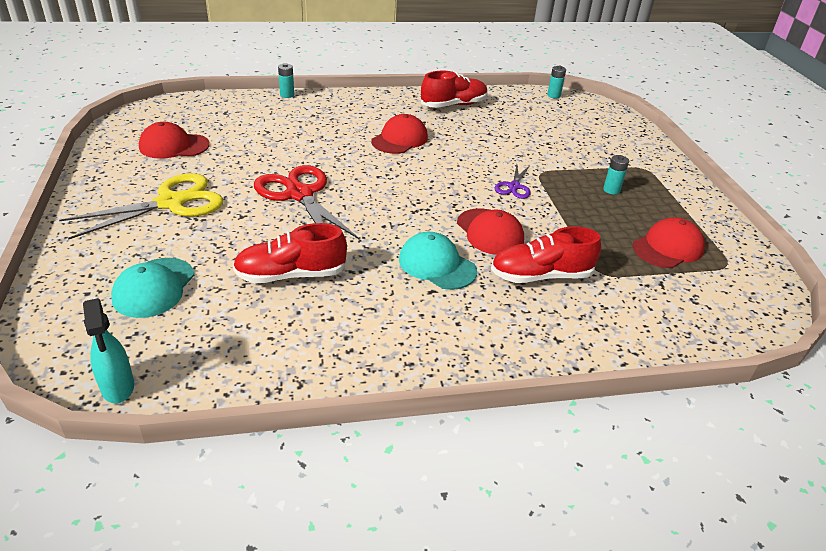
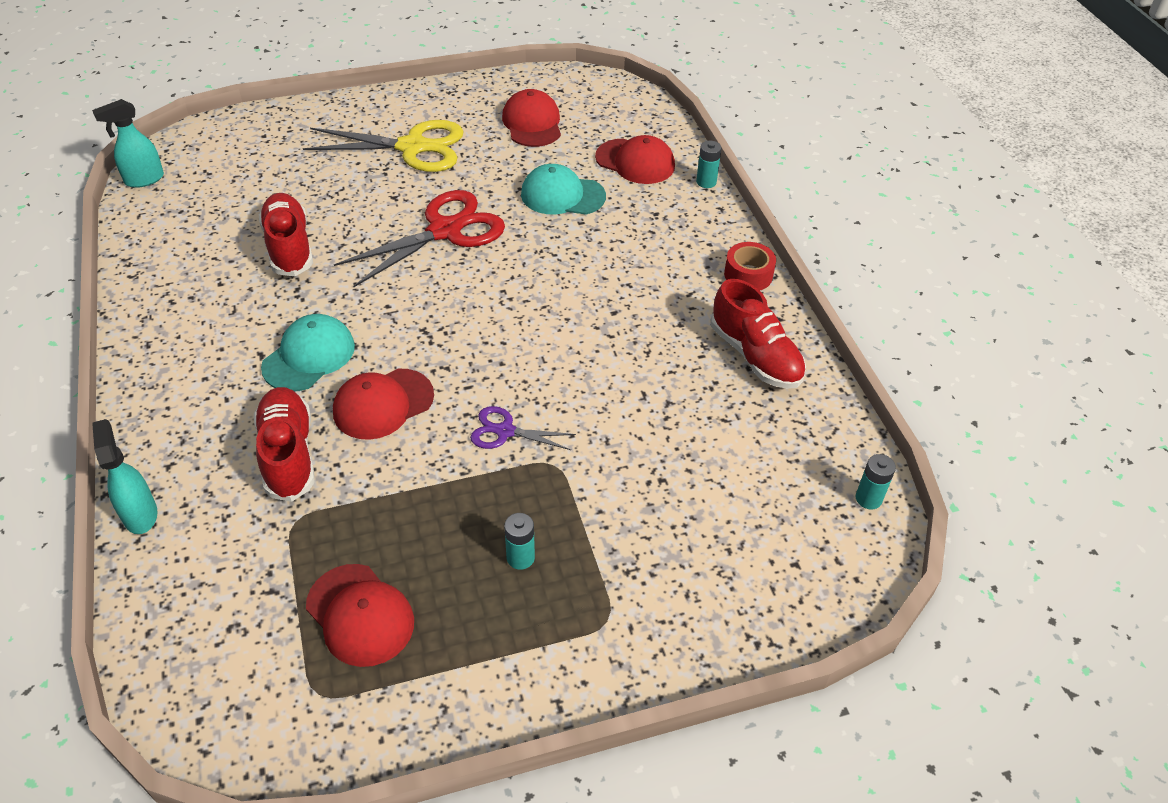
camera: 85 degrees right, 10 degrees up
yellow scissors [59,173,224,240] -> yellow scissors turned 45 degrees counterclockwise [303,120,464,172]
turquoise cap [111,258,194,318] -> turquoise cap moved to [521,164,606,215]
red cap [371,114,428,154] -> red cap moved to [595,135,675,184]
none -> turquoise spray bottle [92,419,157,534]
none -> red tape [724,242,776,291]

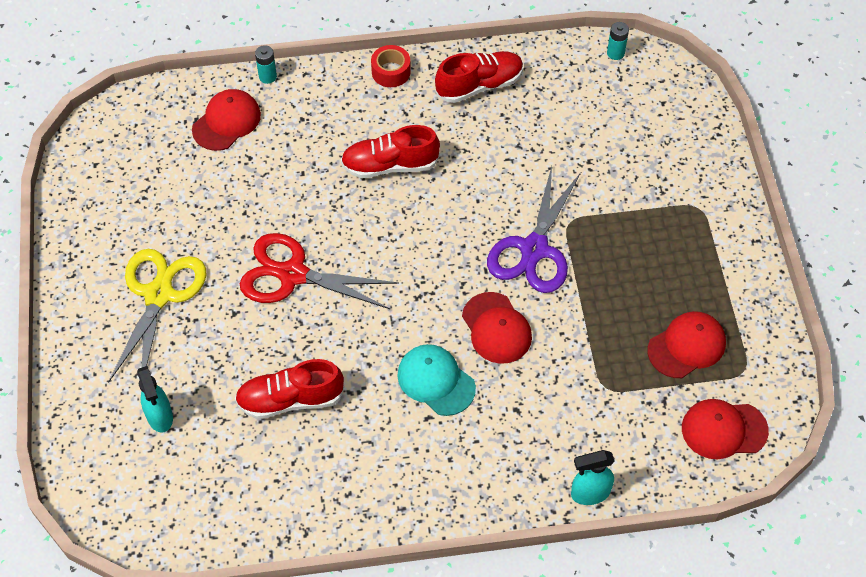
camera: 80 degrees left, 10 degrees up
turquoise spray bottle [92,99,164,188] -> turquoise spray bottle moved to [137,366,173,433]
red shoe [254,387,315,502] -> red shoe moved to [341,125,440,178]
red scissors [334,190,505,288] -> red scissors turned 45 degrees counterclockwise [240,233,399,309]
purple scissors [470,406,576,450] -> purple scissors [487,166,582,293], size x1.98
red cap [502,89,561,147] -> red cap moved to [682,399,769,459]
turquoise battery [504,513,535,570] -> none
turquoise cap [521,164,606,215] -> none

